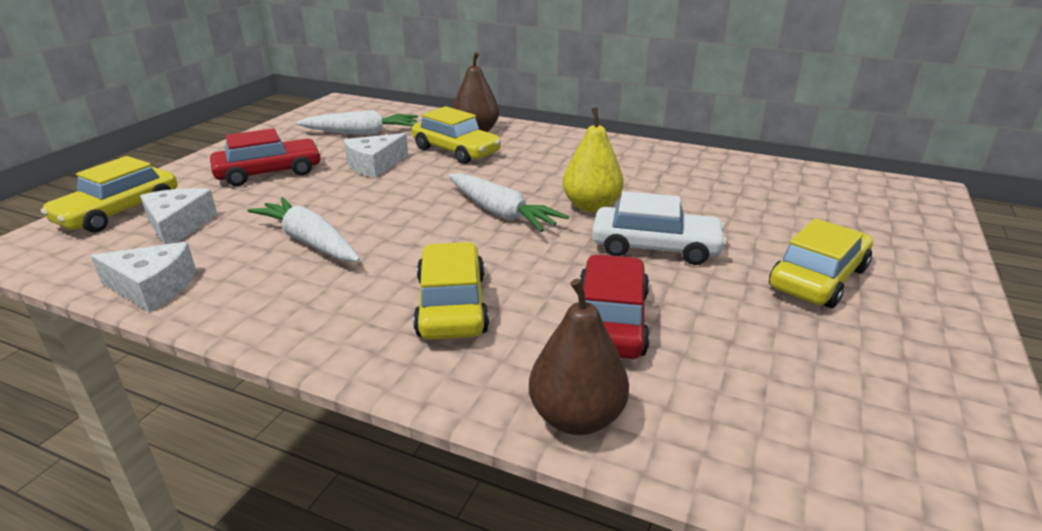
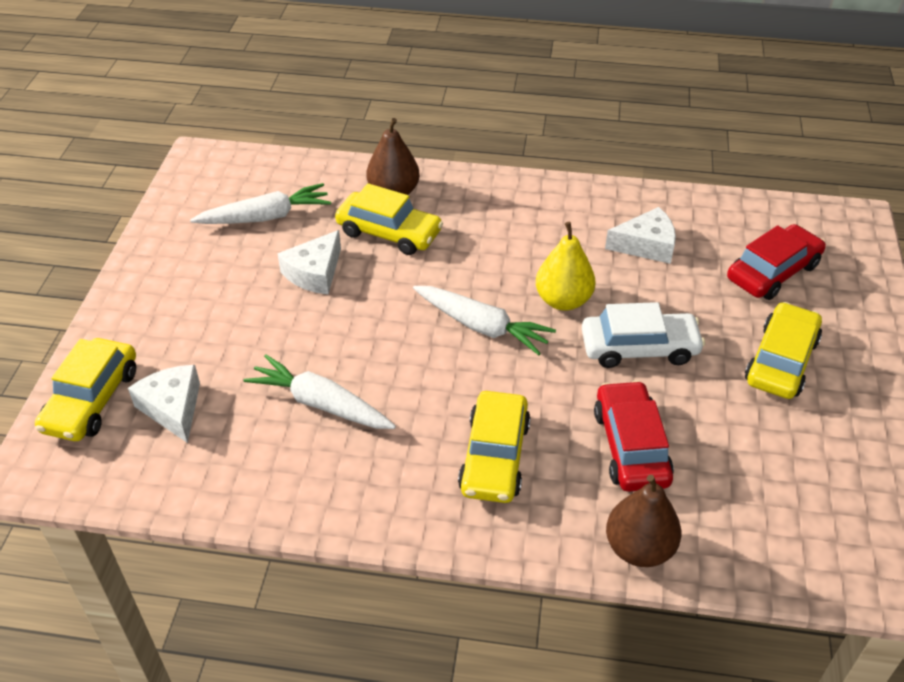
camera: 15 degrees left, 15 degrees up
white cheese [91,242,196,312] -> white cheese moved to [605,207,676,264]
red car [210,128,321,186] -> red car moved to [727,224,826,300]
yellow car [413,242,489,340] -> yellow car turned 150 degrees counterclockwise [458,391,531,503]

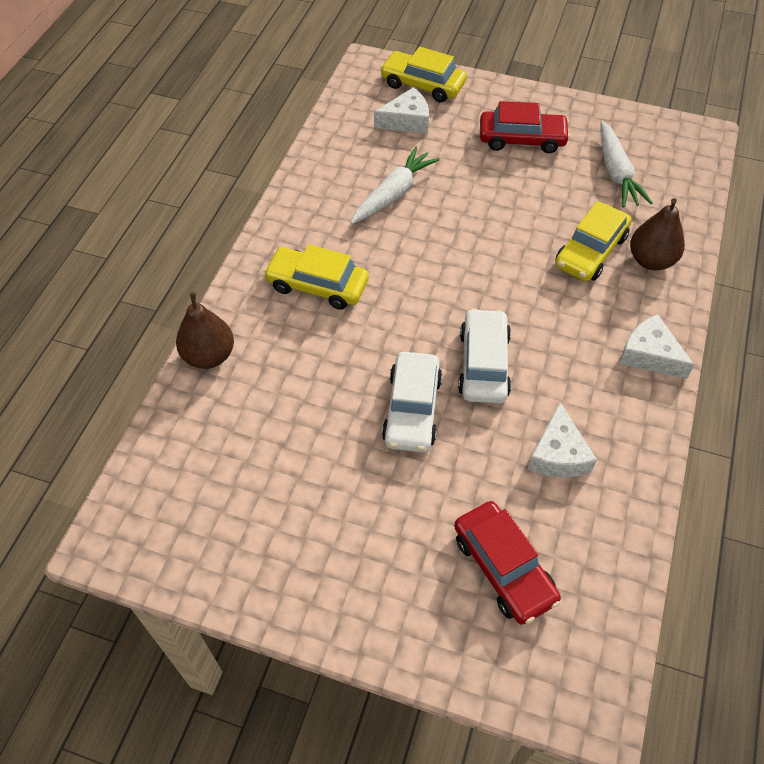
camera: 100 degrees right, 10 degrees up
white cheese [277,230,341,294] -> white cheese moved to [619,314,694,379]
white carrot [413,286,556,355] -> none
yellow pear [536,222,596,311] -> white car [458,308,511,404]
red car [594,380,674,492] -> red car moved to [480,101,570,153]
yellow car [745,302,822,399] -> none

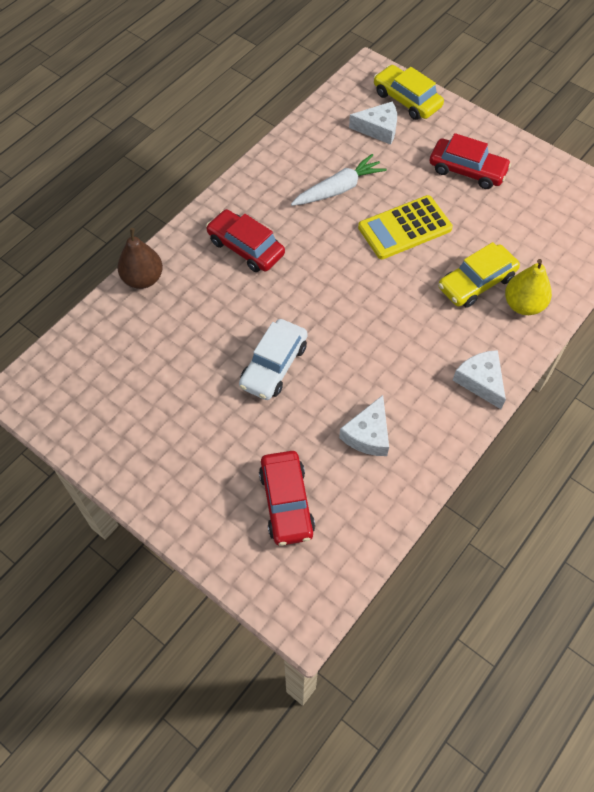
camera: 20 degrees right, 5 degrees up
yellow car [264,245,369,310] -> red car [206,209,285,272]
white car [458,308,511,404] -> none
white carrot [600,121,653,208] -> none
brown pear [630,198,685,271] -> yellow pear [505,259,552,315]
none -> yellow calculator [358,195,453,259]

